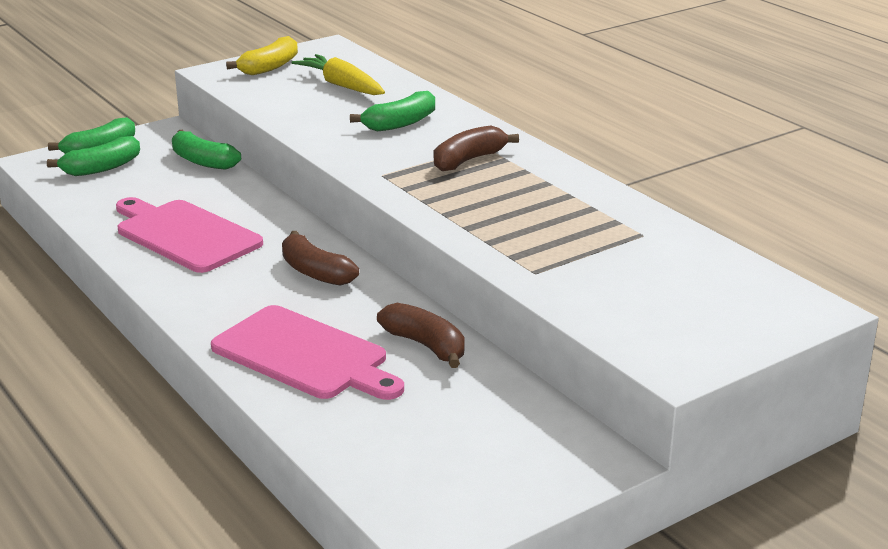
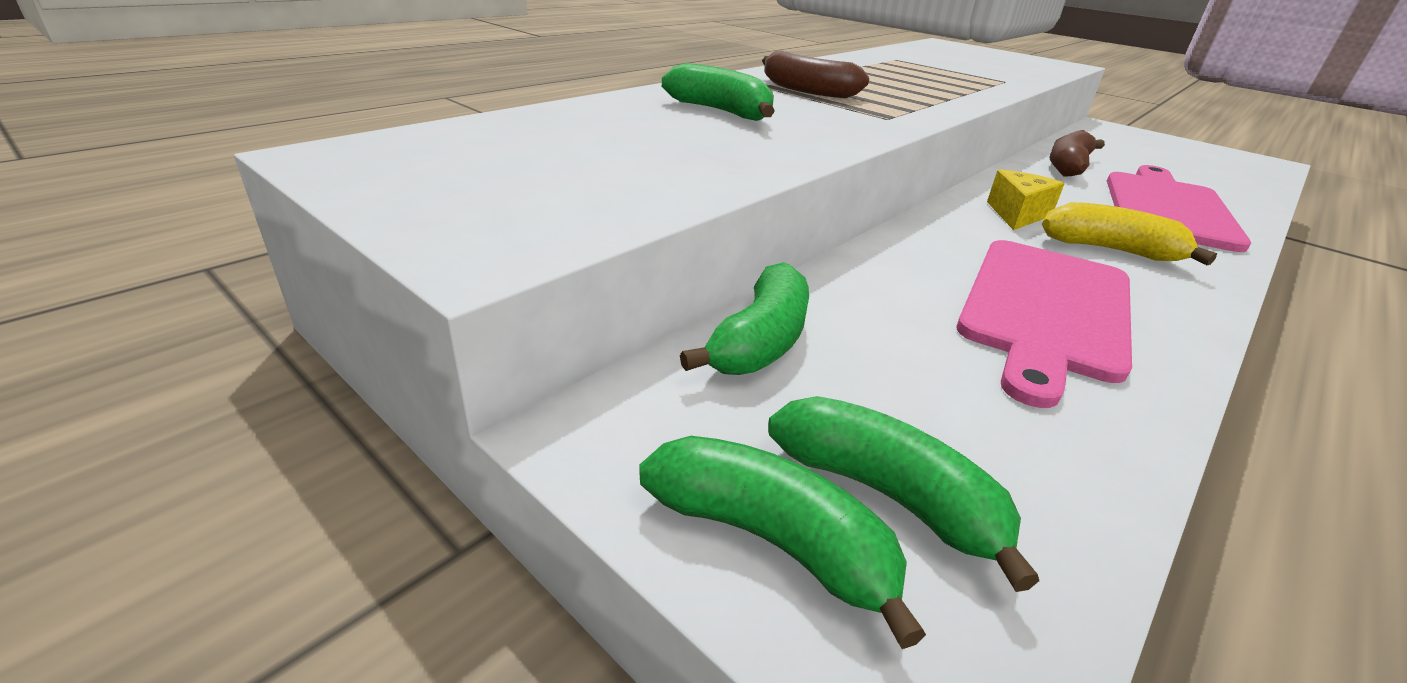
camera: 105 degrees left, 5 degrees up
yellow banana [226,36,298,75] -> yellow banana moved to [1042,202,1217,265]
brown banana [282,231,359,286] -> yellow cheese [987,169,1065,230]
yellow carrot [292,54,385,95] -> none

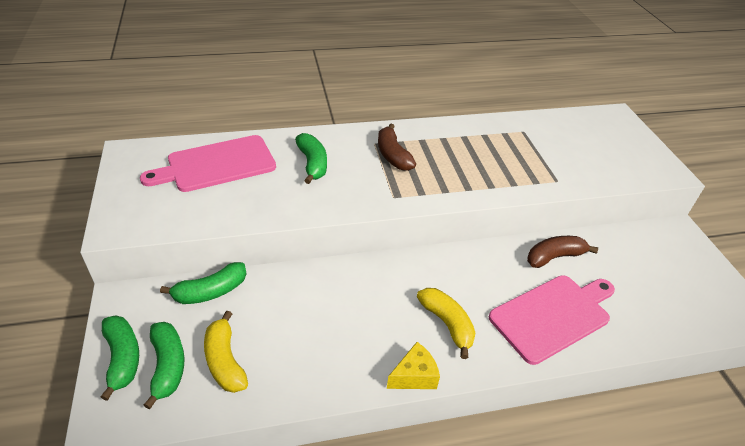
camera: 35 degrees right, 10 degrees up
pink cutting board [957,240,1132,408] -> pink cutting board moved to [140,135,276,192]
yellow cheese [987,169,1065,230] -> yellow cheese moved to [387,342,440,389]
none -> yellow banana [204,311,248,393]

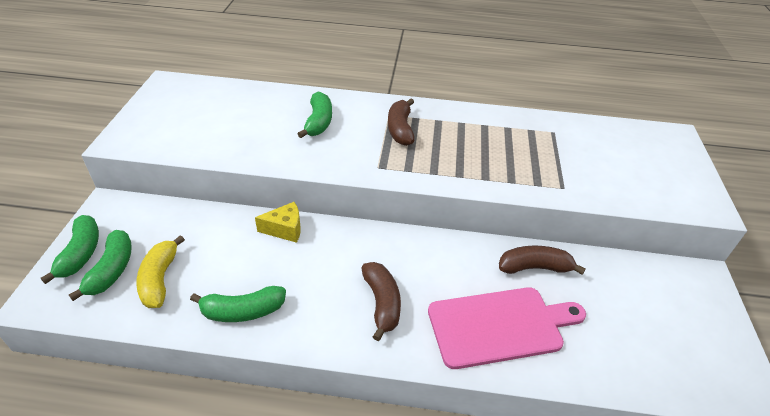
camera: 20 degrees right, 0 degrees up
pink cutting board [140,135,276,192] -> none
green banana [160,262,246,304] -> green banana moved to [190,286,286,322]
yellow cheese [387,342,440,389] -> yellow cheese moved to [255,202,301,243]
yellow banana [417,288,476,359] -> brown banana [361,262,401,341]

